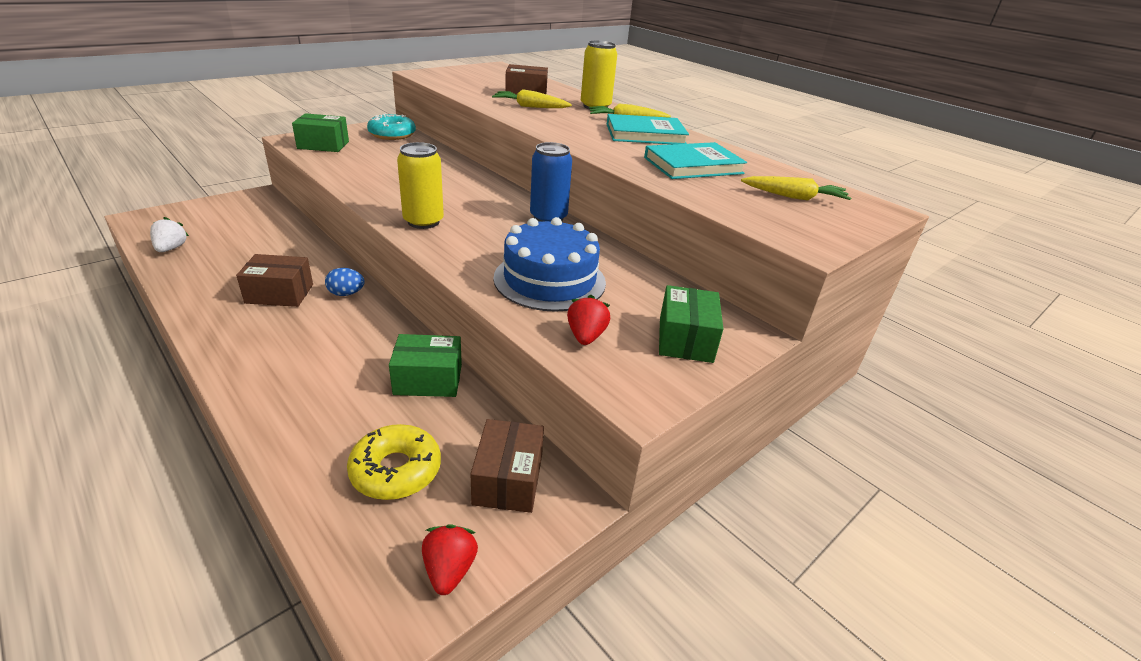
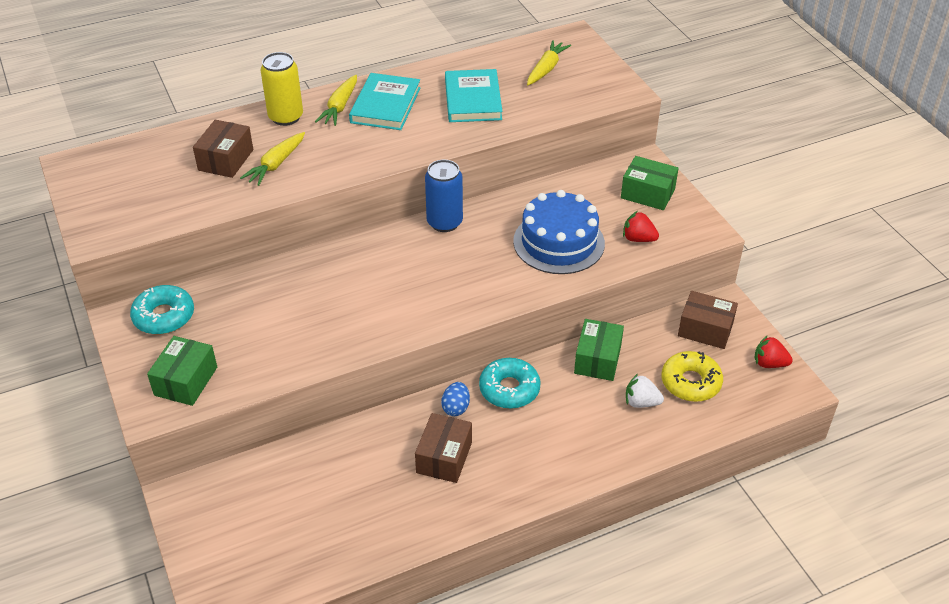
camera: 70 degrees left, 10 degrees up
white strawberry [150,217,189,252] -> white strawberry moved to [626,374,664,408]
yellow can [397,142,444,229] -> none
none -> turquoise donut [479,358,541,409]

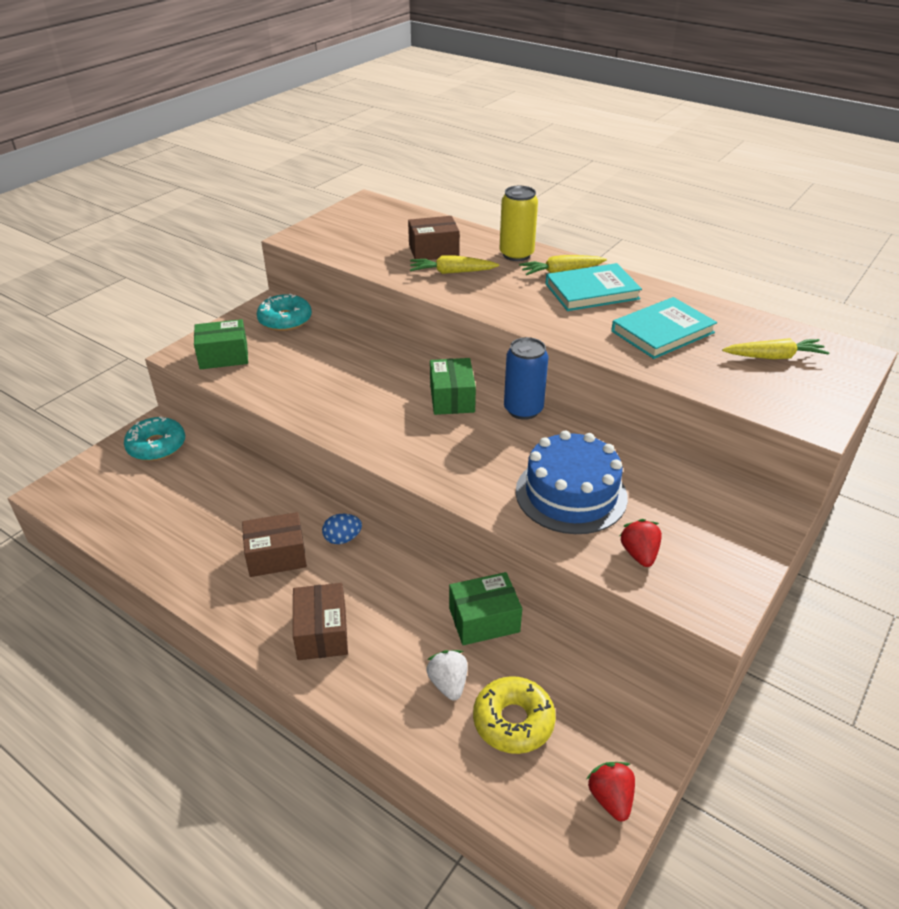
camera: 60 degrees right, 5 degrees down
turquoise donut [479,358,541,409] -> turquoise donut moved to [124,416,185,461]
green box [621,156,679,210] -> green box moved to [430,358,476,415]
brown box [678,291,738,349] -> brown box moved to [293,583,348,660]

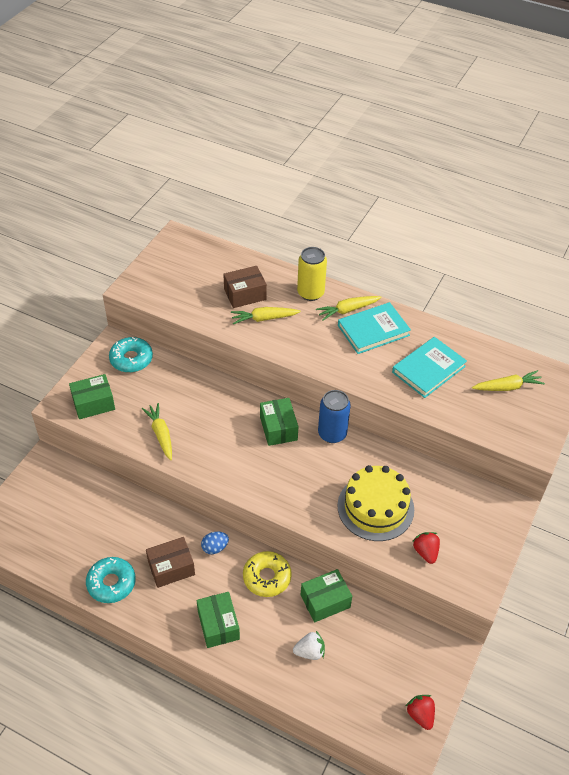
camera: 10 degrees left, 10 degrees up
turquoise donut [124,416,185,461] -> turquoise donut moved to [86,557,136,603]
brown box [293,583,348,660] -> green box [197,592,240,648]
white strawberry [426,650,468,700] -> white strawberry turned 105 degrees clockwise [293,631,325,660]
yellow donut [473,676,556,754] -> yellow donut moved to [243,551,292,597]
blue cake [516,431,628,534] -> yellow cake [337,465,414,541]
none -> yellow carrot [142,403,172,460]

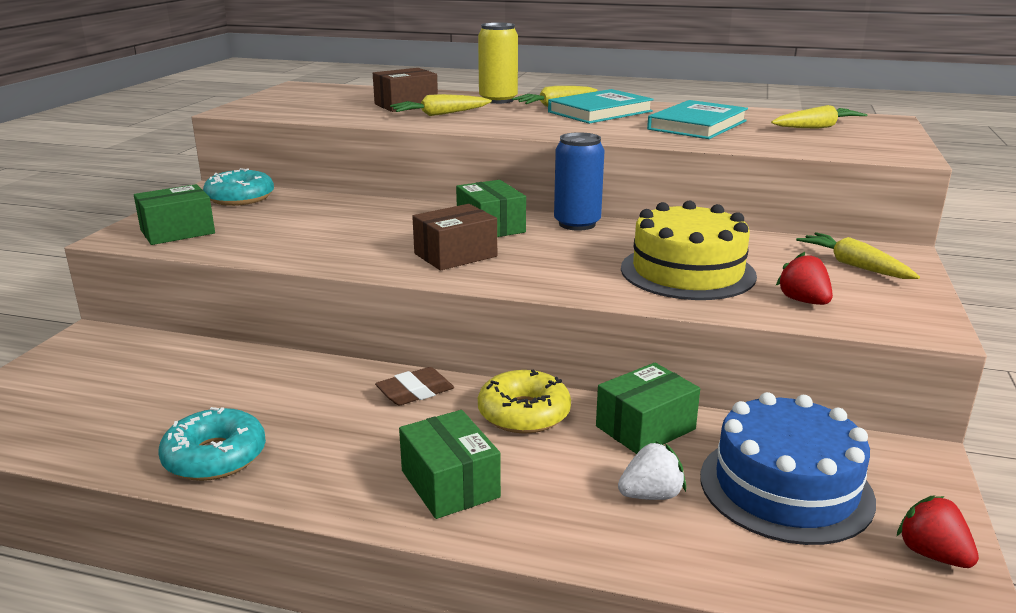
camera: 10 degrees left, 25 degrees down
yellow carrot [142,403,172,460] -> yellow carrot moved to [796,232,920,279]
brown box [146,537,195,588] -> brown box moved to [412,204,497,270]
blue egg [201,532,229,554] -> brown eraser [375,367,454,405]
none -> blue cake [700,392,876,545]

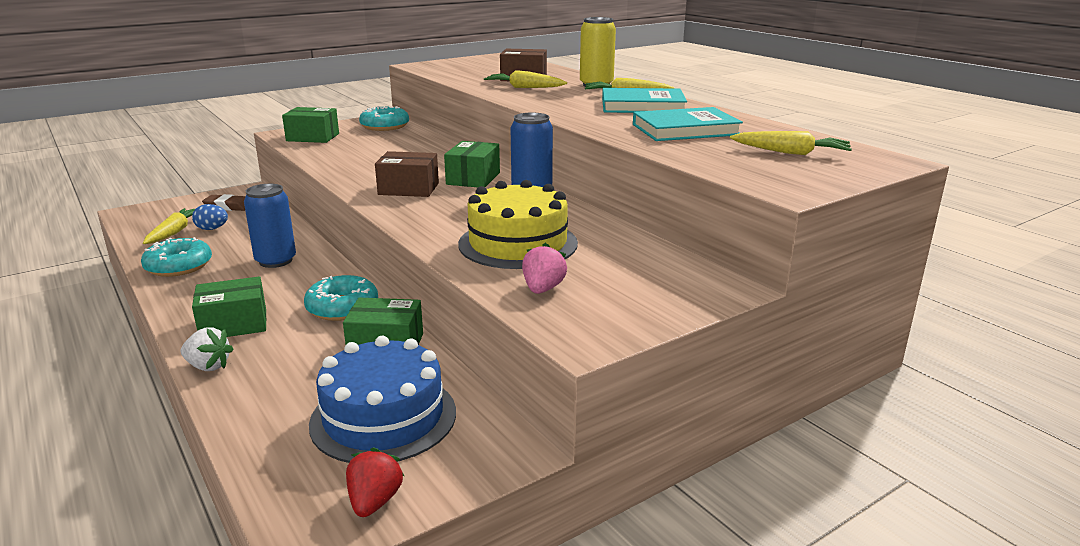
camera: 40 degrees right, 0 degrees up
brown eraser [375,367,454,405] -> brown eraser moved to [202,194,246,211]
green box [399,410,501,519] -> green box turned 60 degrees clockwise [192,276,266,337]
yellow donut [478,370,571,434] -> turquoise donut [304,275,378,321]
white strawberry [618,441,686,500] -> white strawberry moved to [181,327,233,371]
red strawberry [776,252,833,305] -> pink strawberry [522,243,567,294]
yellow carrot [796,232,920,279] -> yellow carrot moved to [143,208,195,244]
none -> blue egg [192,204,228,230]
none -> blue can [244,184,296,268]

